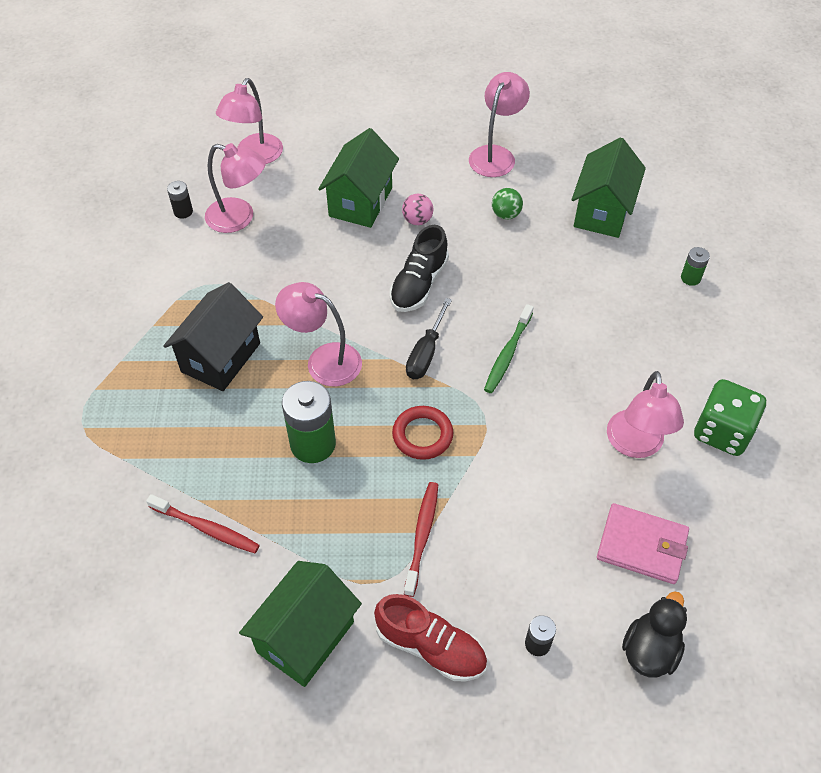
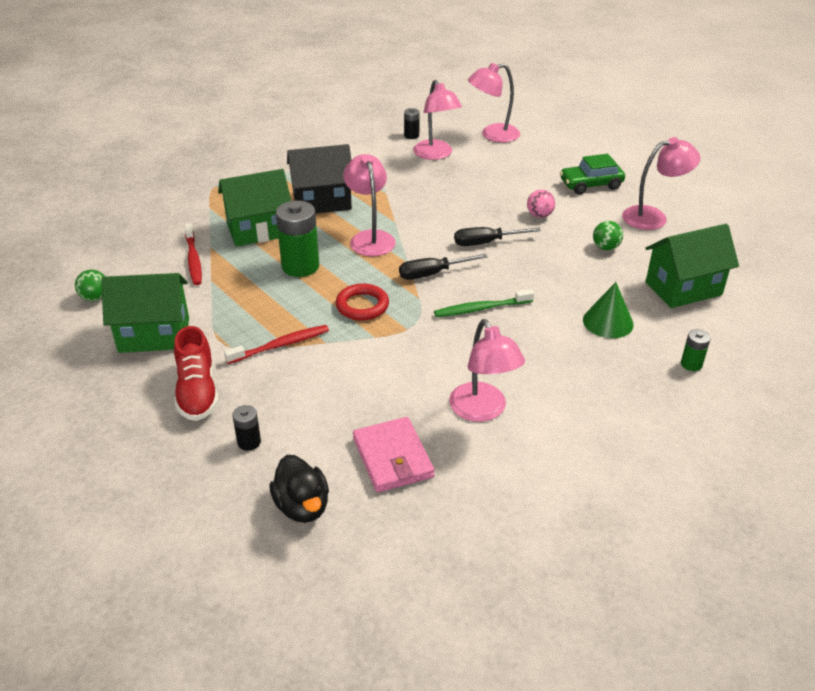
camera: 50 degrees right, 15 degrees down
green house [318,128,399,228] -> green house moved to [218,169,291,247]
black shoe [390,225,449,312] -> black screwdriver [454,227,541,246]
pink lamp [607,371,684,458] -> pink lamp turned 75 degrees counterclockwise [449,319,525,422]
black duck [622,591,687,678] -> black duck turned 75 degrees clockwise [269,455,329,523]
green dice [694,379,766,456] -> none
none -> green ball [75,270,105,301]
none -> green car [560,154,625,194]
none -> green cone [583,282,634,338]

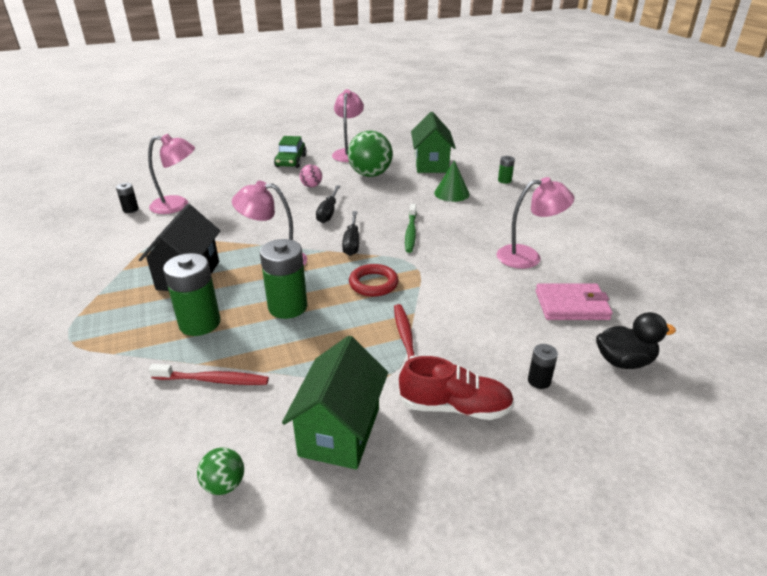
camera: 70 degrees left, 5 degrees down
green house [218,169,291,247] -> green battery [163,253,220,336]
pink lamp [468,63,520,143] -> none
green ball [593,221,623,250] -> green ball [348,131,393,177], size x2.06

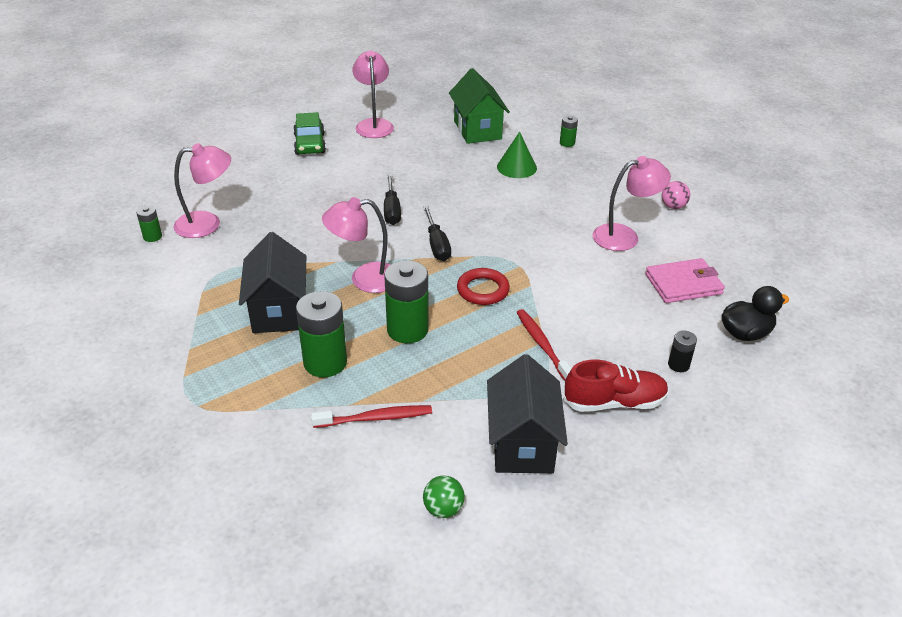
camera: 15 degrees left, 5 degrees up
black battery [116,183,139,213] -> green battery [136,206,162,242]
green house [282,336,388,470] -> black house [487,354,568,473]
pink ball [300,164,322,187] -> pink ball moved to [662,181,690,209]
green ball [348,131,393,177] -> none
green toothbrush [405,204,417,253] -> none

